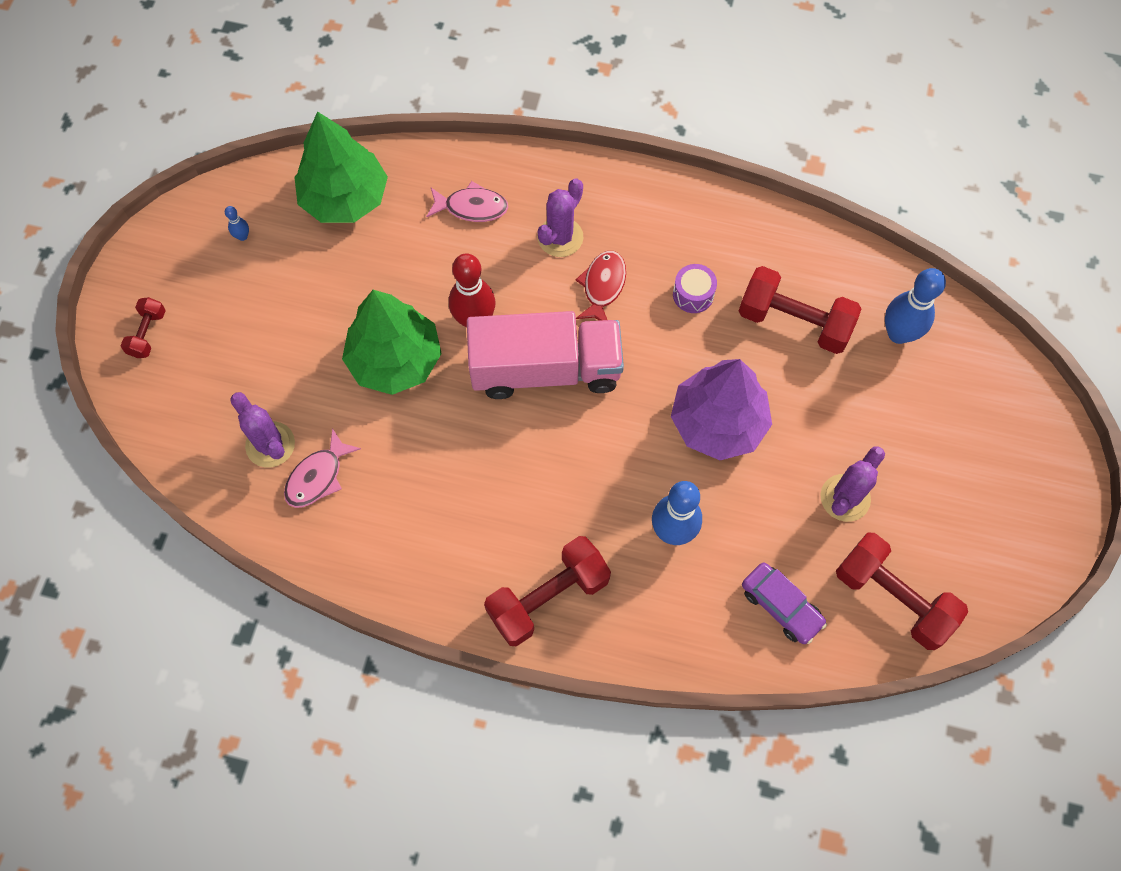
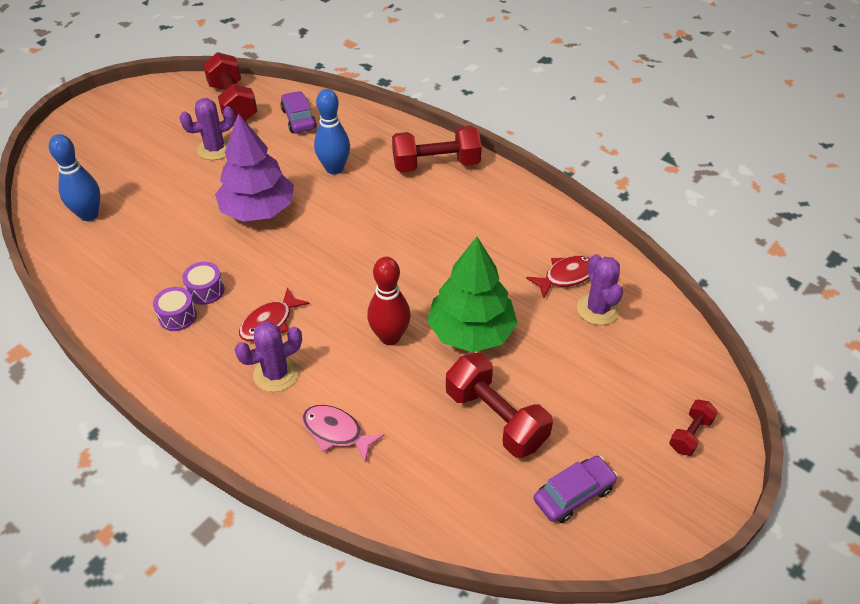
camera: 155 degrees left, 20 degrees down
blue bowling pin [225,206,249,241] -> purple car [534,456,618,523]
pink fish [284,428,361,508] -> red fish [526,255,591,299]
green tree [294,111,388,223] -> none
pink truck [467,311,624,399] -> none
red dumbbell [739,266,862,354] -> red dumbbell moved to [446,353,553,458]
none -> purple drum [153,287,197,331]

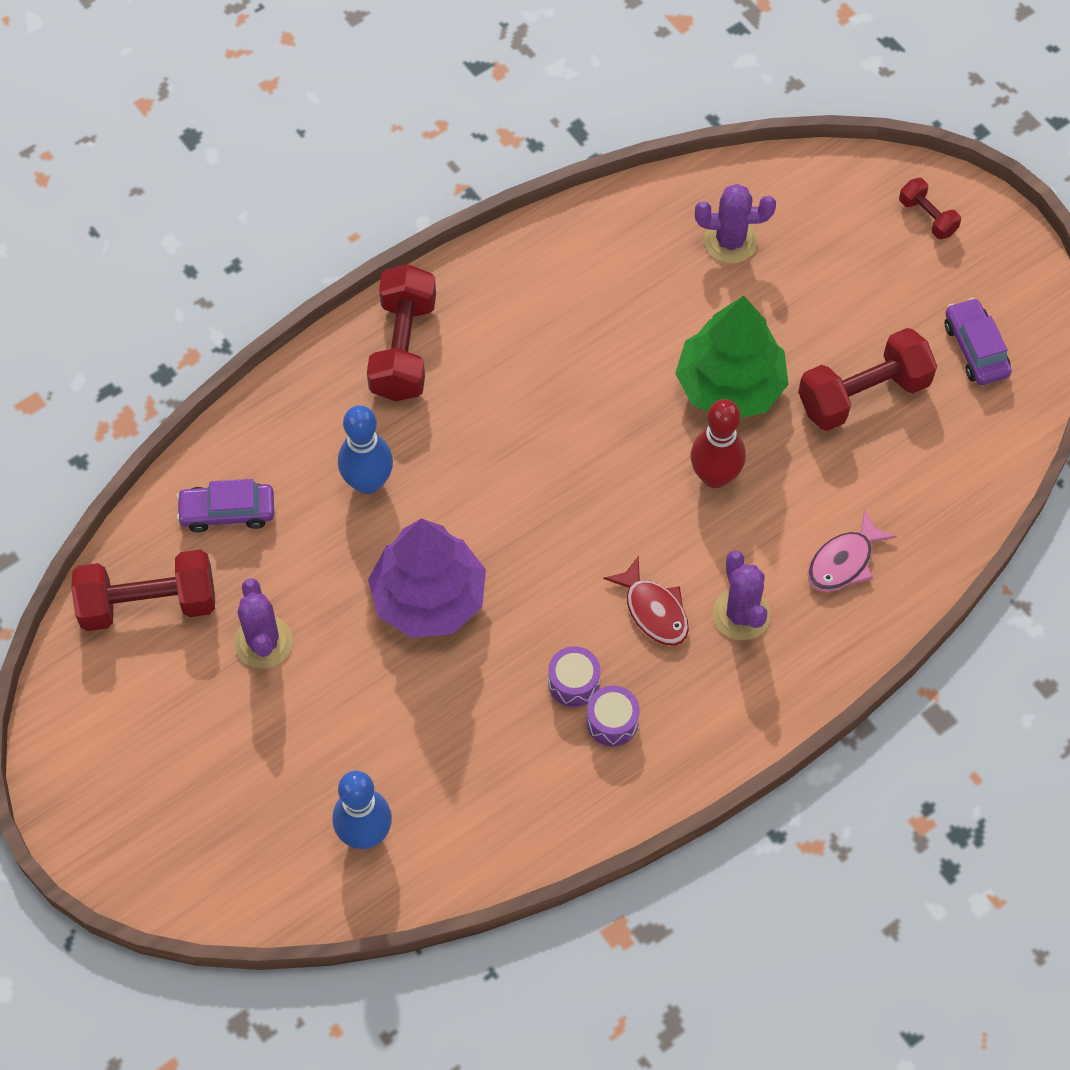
camera: 75 degrees left, 15 degrees up
red fish [526,255,591,299] -> none

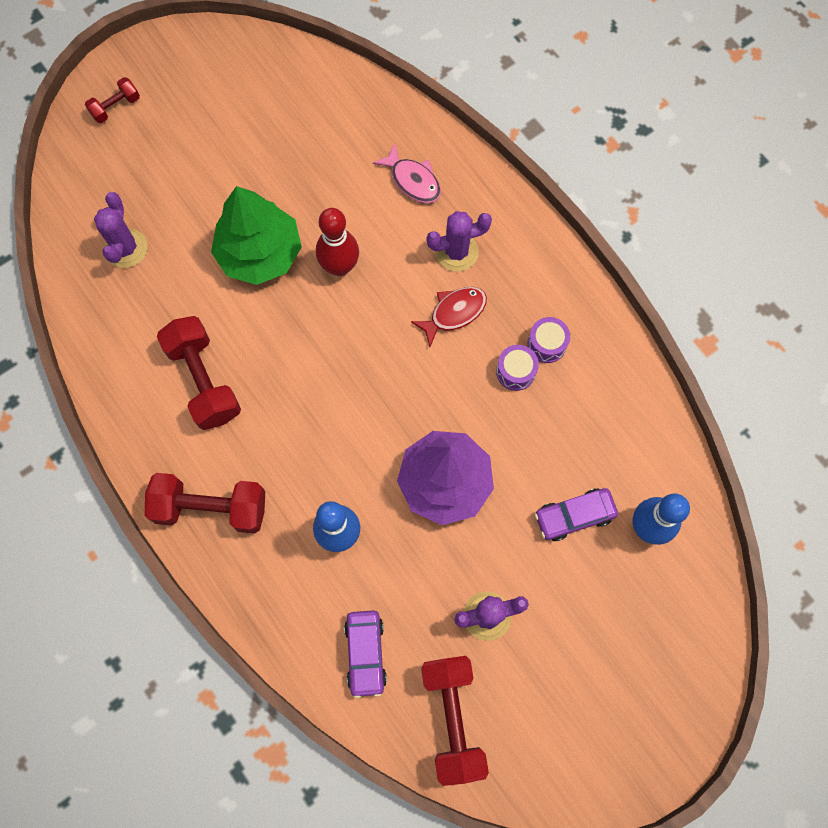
camera: 90 degrees left, 10 degrees up
red dumbbell [798,328,937,431] -> red dumbbell moved to [157,316,241,430]
purple car [945,298,1012,385] -> purple car moved to [535,488,618,541]

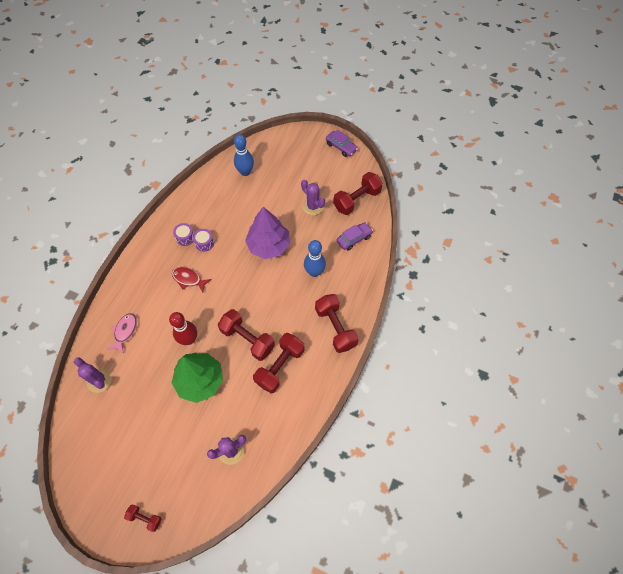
camera: 120 degrees left, 10 degrees down
purple cactus [427,211,492,272] -> purple cactus moved to [74,358,112,393]
purple car [535,488,618,541] -> purple car moved to [326,130,358,157]
none -> red dumbbell [218,309,275,361]

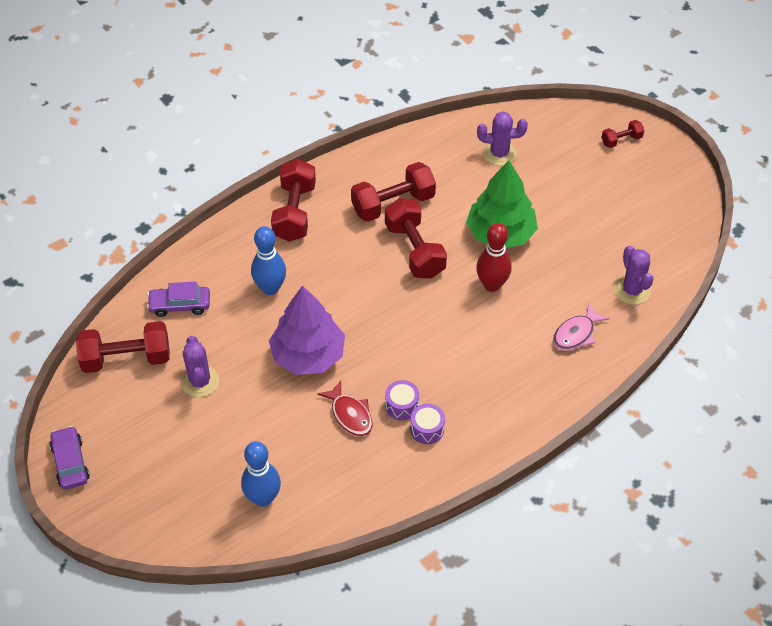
camera: 150 degrees left, 10 degrees down
red dumbbell [124,505,161,532] -> red dumbbell turned 75 degrees counterclockwise [601,120,644,148]
red fish [172,267,212,292] -> red fish moved to [317,381,373,436]

